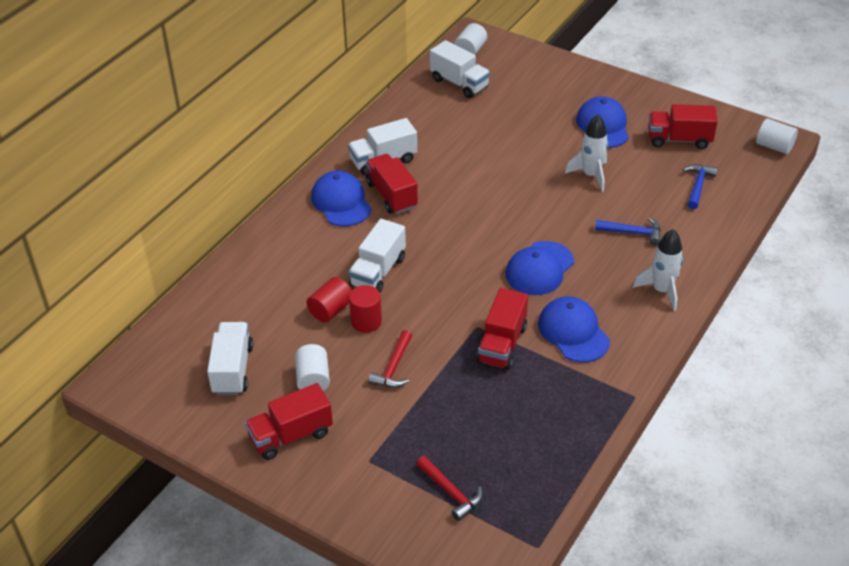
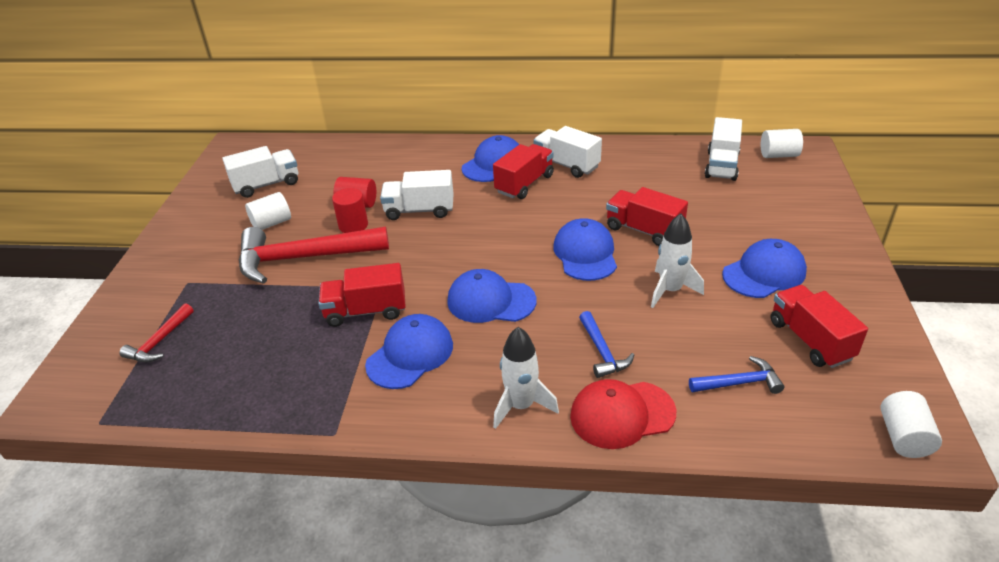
camera: 65 degrees right, 5 degrees down
red truck [245,383,333,460] -> red truck moved to [606,187,688,246]
red hammer [368,330,412,388] -> red hammer [239,227,389,284], size x2.09
none -> blue cap [553,218,617,281]
none -> red cap [570,379,676,449]

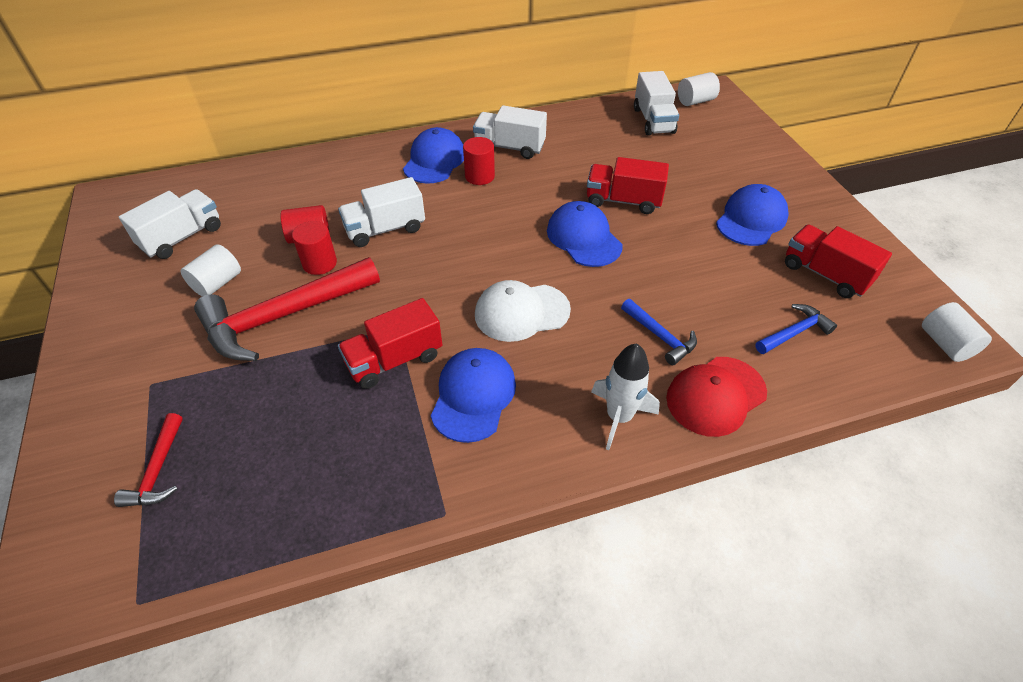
camera: 25 degrees left, 10 degrees up
blue cap [447,269,536,323] -> white cap [475,280,571,342]
red truck [493,144,554,199] -> red cylinder [463,137,495,185]
white rocket [651,214,704,308] -> none

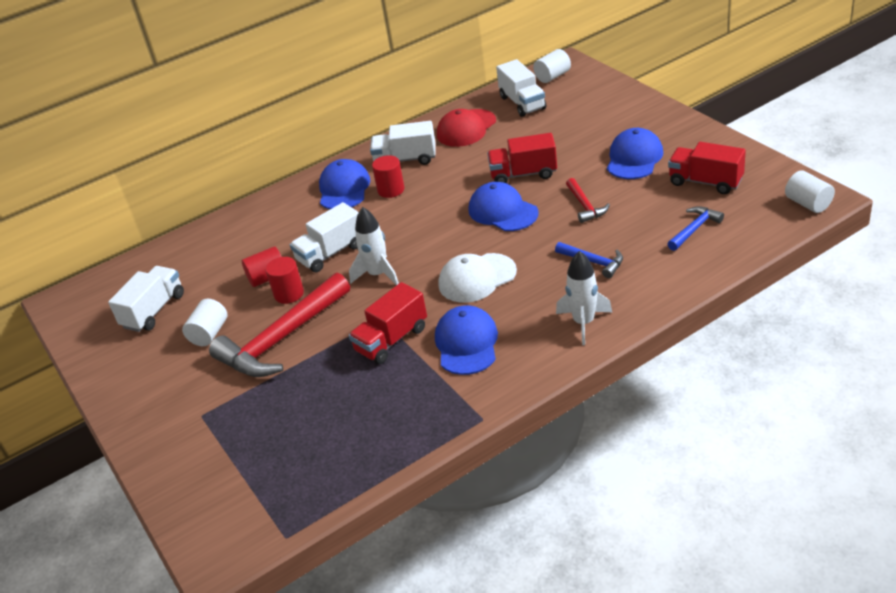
camera: 10 degrees left, 10 degrees down
red hammer [114,413,183,507] -> red hammer moved to [566,178,610,223]
red cap [666,357,767,437] -> red cap moved to [437,109,496,147]
none -> white rocket [349,207,399,285]

